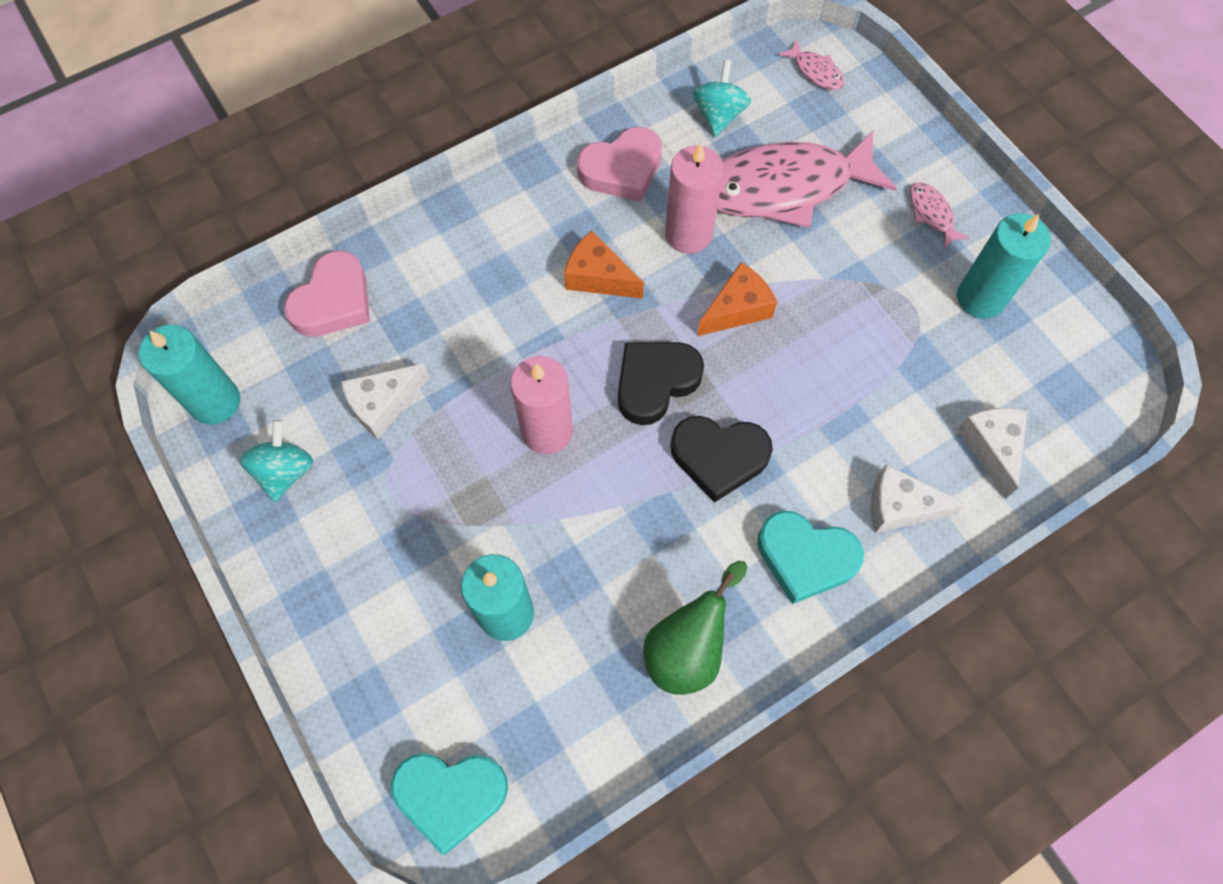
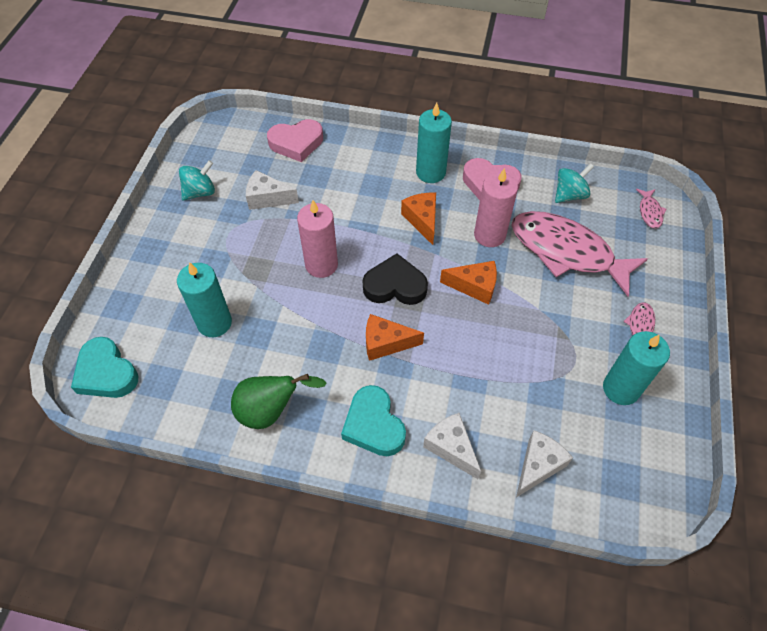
camera: 45 degrees right, 10 degrees down
turquoise candle [139,325,240,424] -> turquoise candle moved to [416,103,452,183]
black heart [671,416,773,503] -> orange cheese [366,314,424,361]

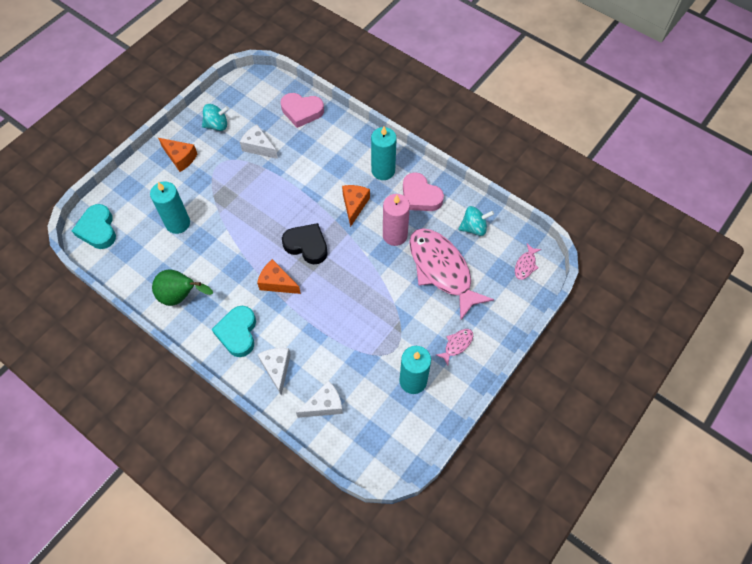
camera: 25 degrees right, 5 degrees up
pink candle [297,200,338,278] -> none
orange cheese [440,261,497,305] -> orange cheese moved to [158,138,197,172]

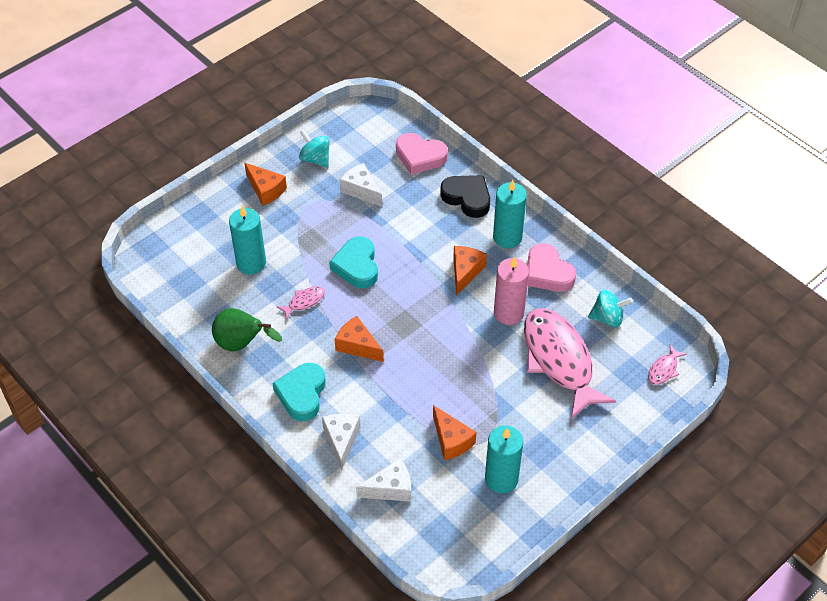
camera: 10 degrees right, 10 degrees down
turquoise heart [72,204,116,249] -> turquoise heart moved to [329,236,378,288]
turquoise spinning top [202,104,229,131] -> turquoise spinning top turned 135 degrees counterclockwise [299,130,330,168]
black heart [282,223,328,264] -> black heart moved to [440,175,490,218]
pink fish [436,329,473,365] -> pink fish moved to [277,286,325,319]
none -> orange cheese [433,405,476,461]

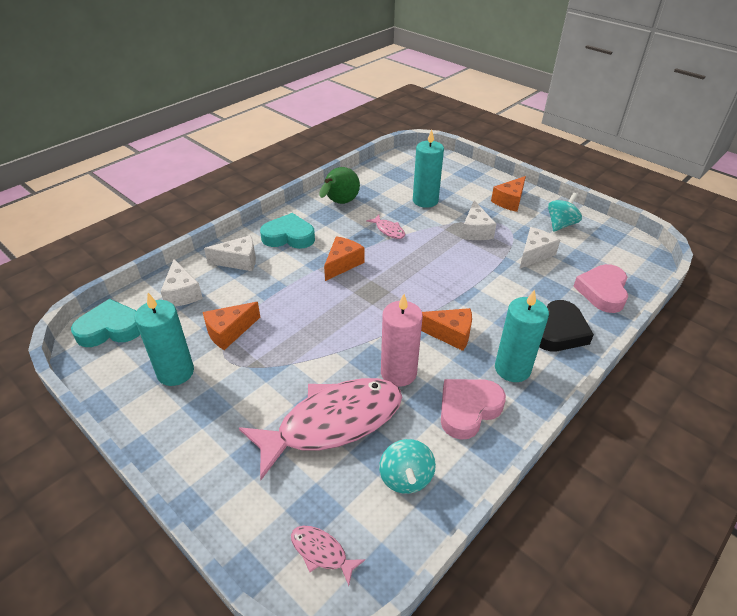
camera: 85 degrees right, 10 degrees down
turquoise heart [329,236,378,288] -> turquoise heart moved to [71,299,140,347]
none -> white cheese [462,200,496,240]

